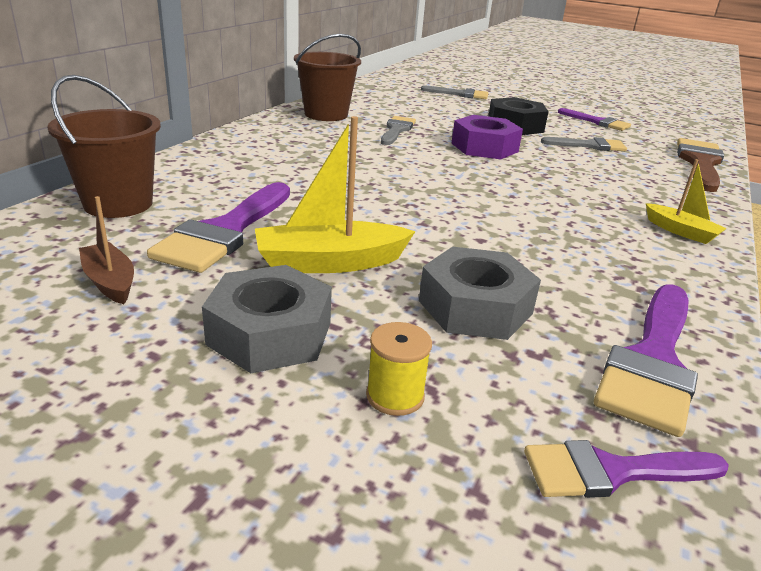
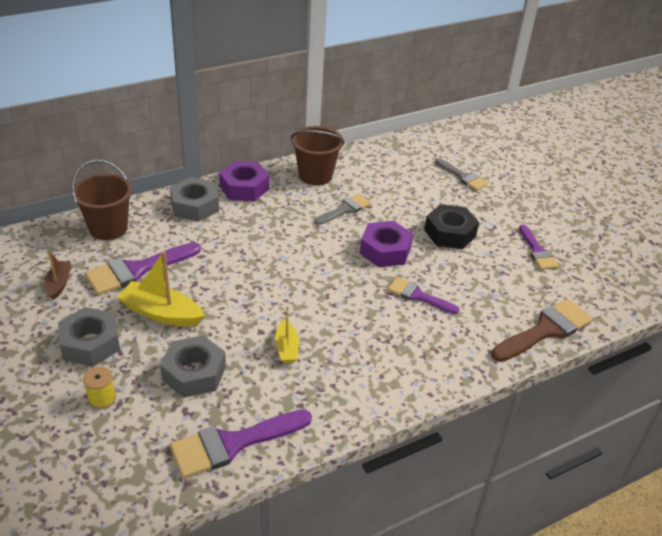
camera: 35 degrees right, 10 degrees up
purple brush [524,440,729,498] -> purple brush moved to [388,277,460,314]
grey brush [541,137,627,151] -> none
yellow boat [646,159,727,244] -> yellow boat moved to [275,306,299,363]
none -> grey nut [170,177,219,222]
none -> purple nut [219,161,269,201]

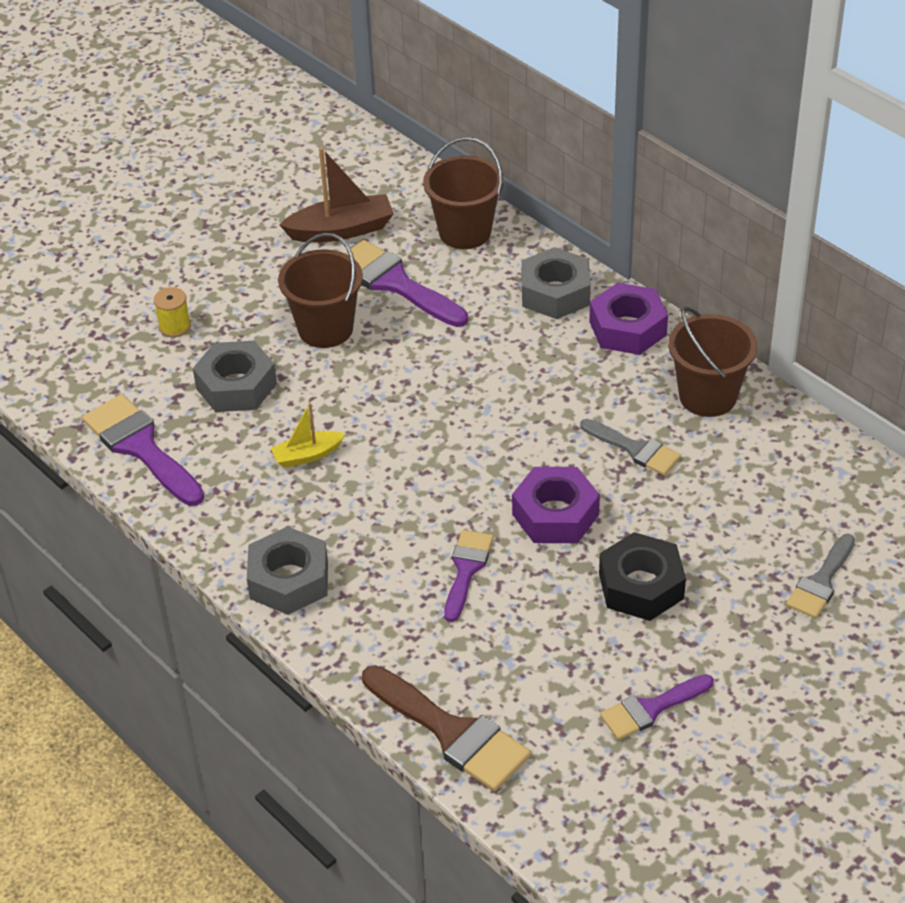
camera: 80 degrees right, 5 degrees up
brown boat [44,250,71,300] -> brown boat [280,147,394,242], size x1.68
grey nut [58,307,120,367] -> grey nut moved to [247,526,328,615]
yellow boat [118,251,205,327] -> brown bucket [278,233,363,348]

